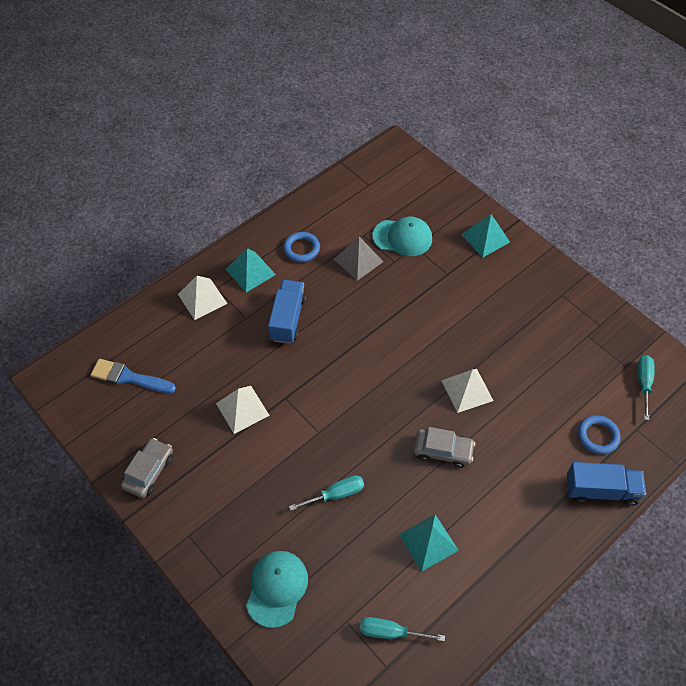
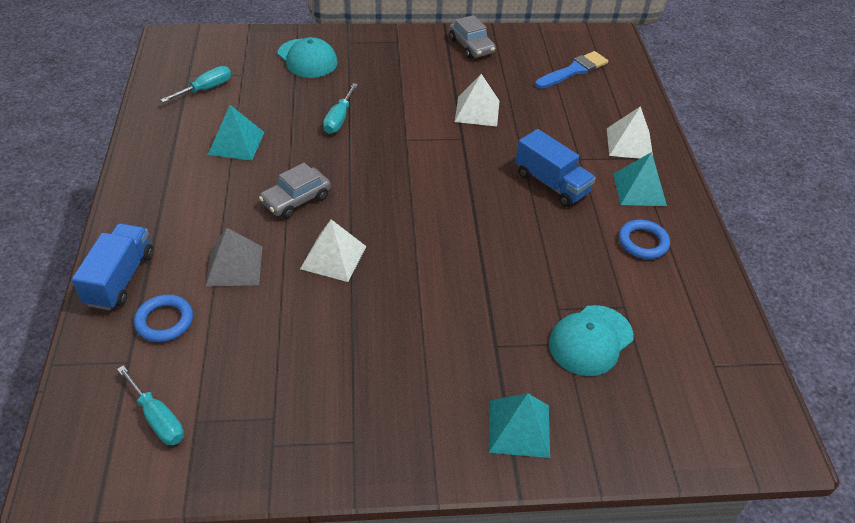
camera: 125 degrees right, 10 degrees down
grey pyramid [333,237,384,281] -> grey pyramid moved to [205,228,262,287]
blue truck [567,462,646,506] -> blue truck turned 150 degrees clockwise [72,223,153,310]

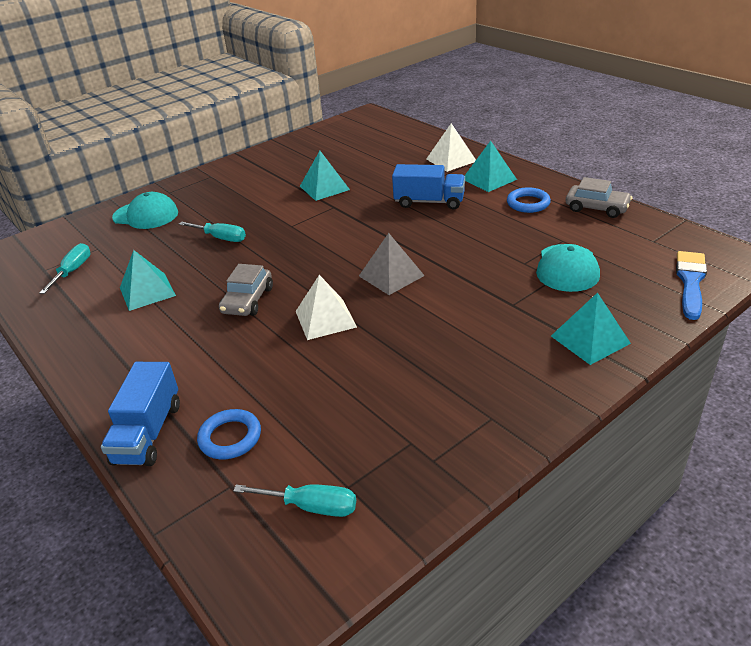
camera: 30 degrees left, 10 degrees down
blue truck [72,223,153,310] -> blue truck turned 150 degrees counterclockwise [101,362,180,466]
grey pyramid [205,228,262,287] -> grey pyramid moved to [359,233,425,295]
turquoise screwdriver [323,83,358,134] -> turquoise screwdriver turned 45 degrees counterclockwise [179,222,246,242]
grey car [449,15,496,59] -> grey car moved to [566,177,632,218]
white pyramid [455,74,499,126] -> turquoise pyramid [300,151,350,201]
blue brush [535,51,608,89] -> blue brush moved to [676,251,707,320]

